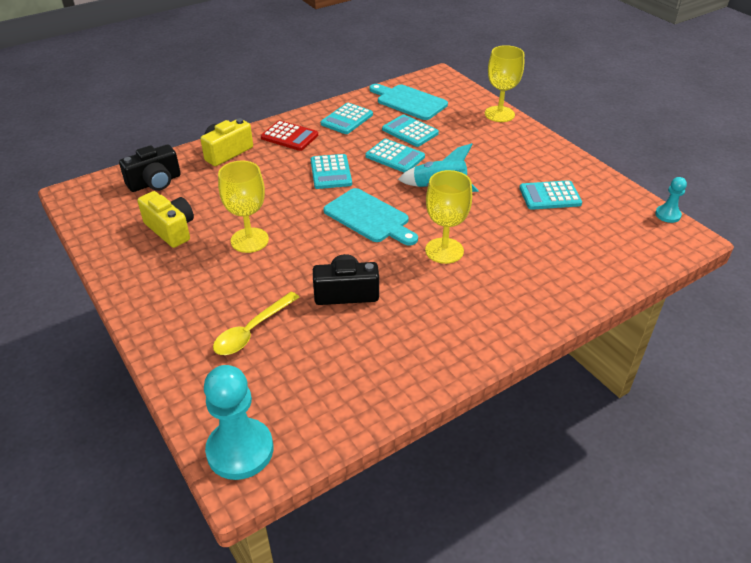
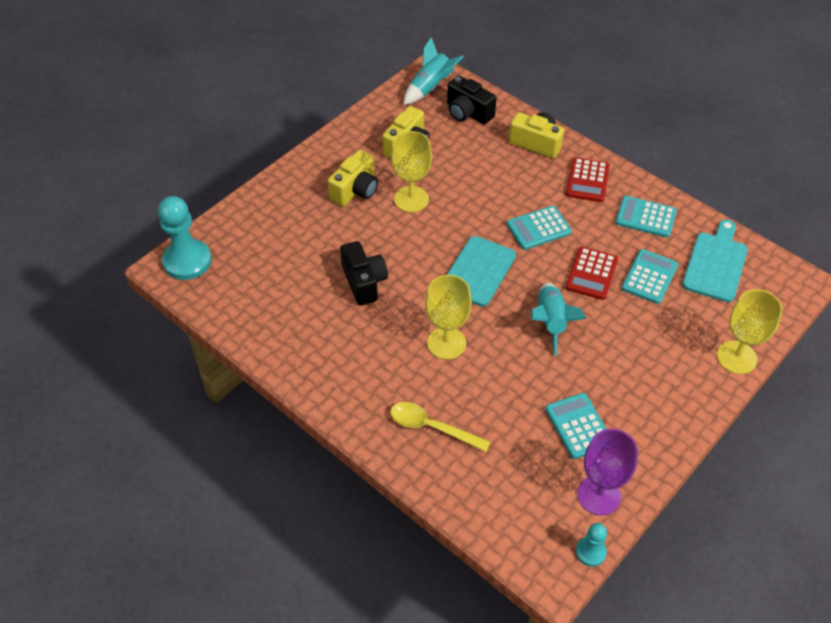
camera: 75 degrees right, 10 degrees up
yellow spoon [213,292,300,355] -> yellow spoon moved to [390,402,491,452]
turquoise calculator [365,139,425,173] -> red calculator [566,247,618,300]
none -> yellow camera [328,150,378,206]
none -> turquoise rocket [404,37,464,105]
none -> purple goblet [577,429,638,516]

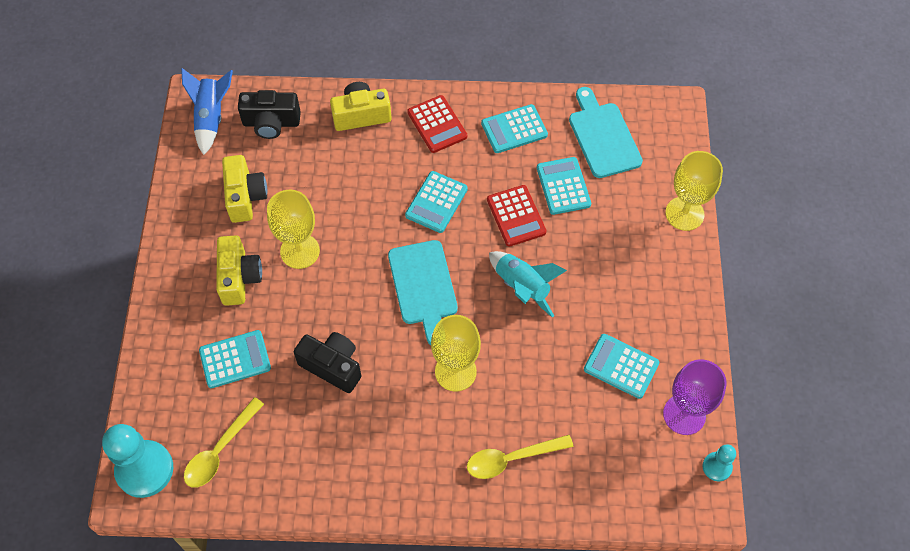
camera: 40 degrees left, 10 degrees up
turquoise rocket [404,37,464,105] -> blue rocket [181,68,233,155]
none -> yellow spoon [184,397,264,488]
none -> turquoise calculator [199,330,271,388]

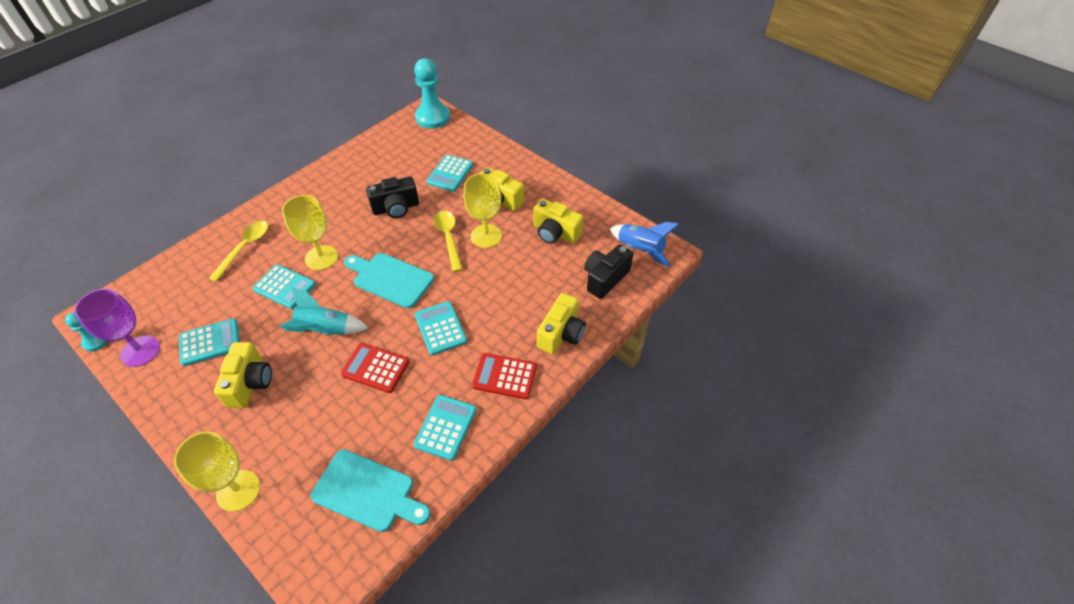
camera: 130 degrees right, 10 degrees down
yellow spoon [184,397,264,488] -> yellow spoon moved to [434,210,463,272]
turquoise calculator [537,157,591,215] -> turquoise calculator moved to [252,264,316,309]
none -> yellow camera [214,342,272,408]

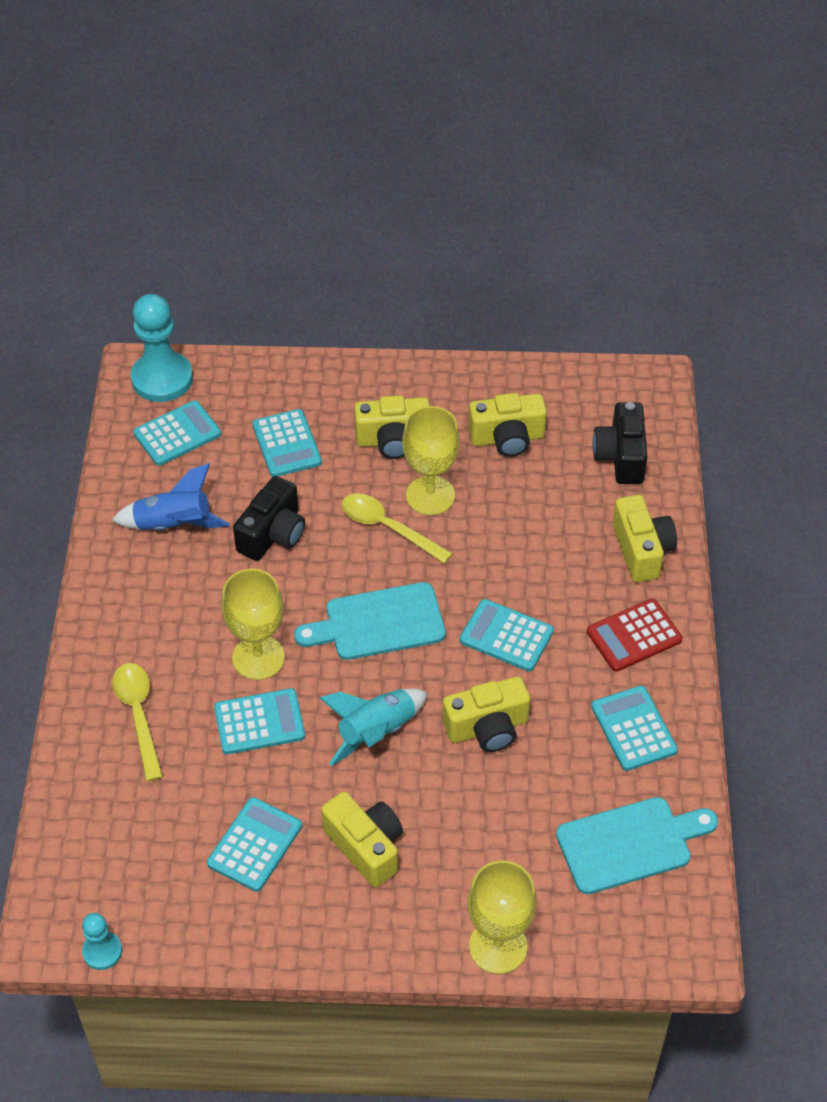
camera: 40 degrees left, 0 degrees up
purple goblet [74,289,160,367] -> none
red calculator [341,343,409,393] -> yellow camera [442,676,530,752]
blue rocket [609,222,680,268] -> blue rocket moved to [112,463,229,531]
none -> turquoise calculator [133,400,221,466]

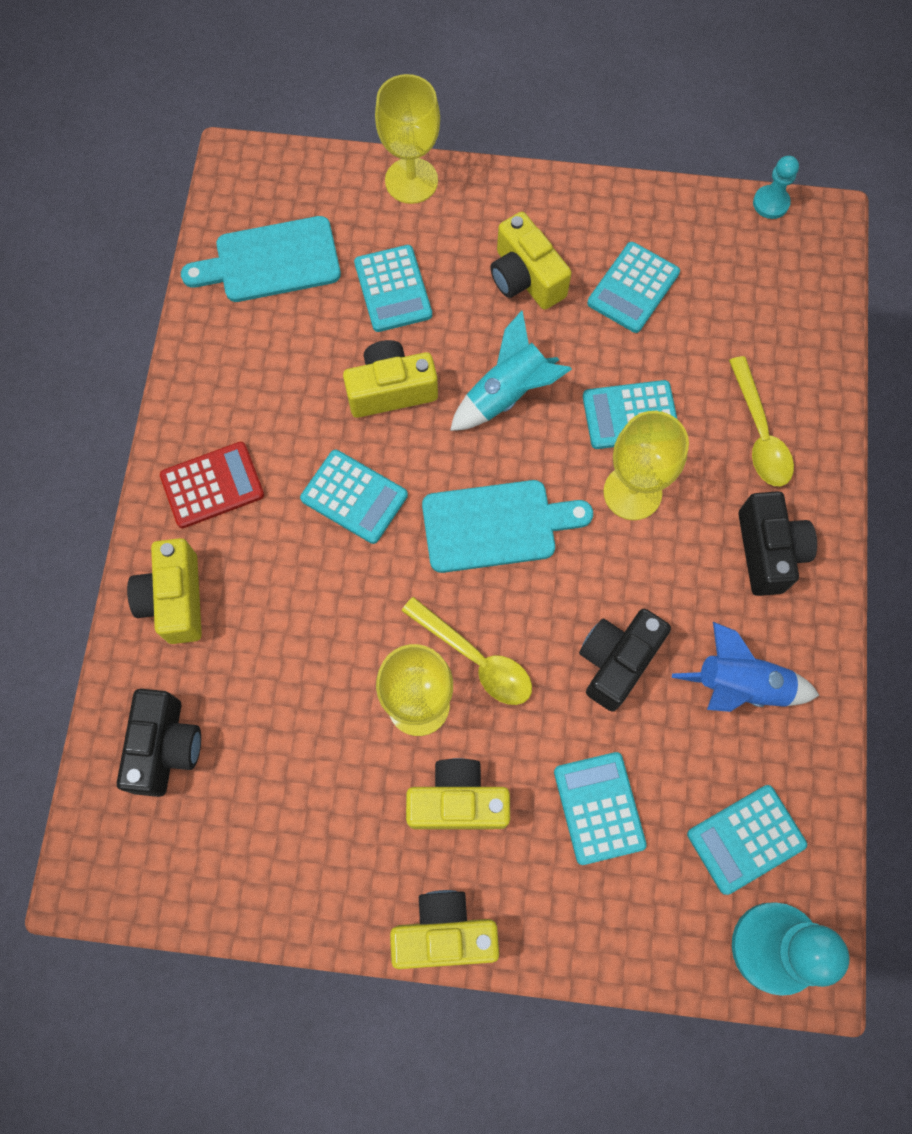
camera: 175 degrees left, 20 degrees up
yellow camera [468,393,547,457] -> yellow camera moved to [390,890,499,969]
turquoise calculator [591,685,678,771] -> turquoise calculator moved to [354,245,432,332]
none -> black camera [738,491,817,596]

